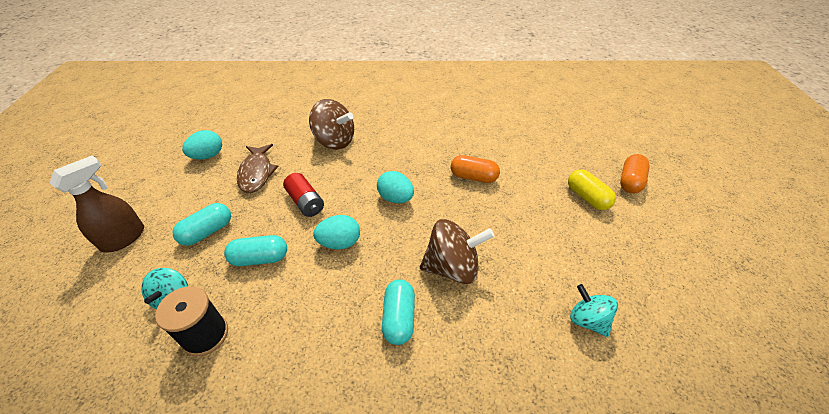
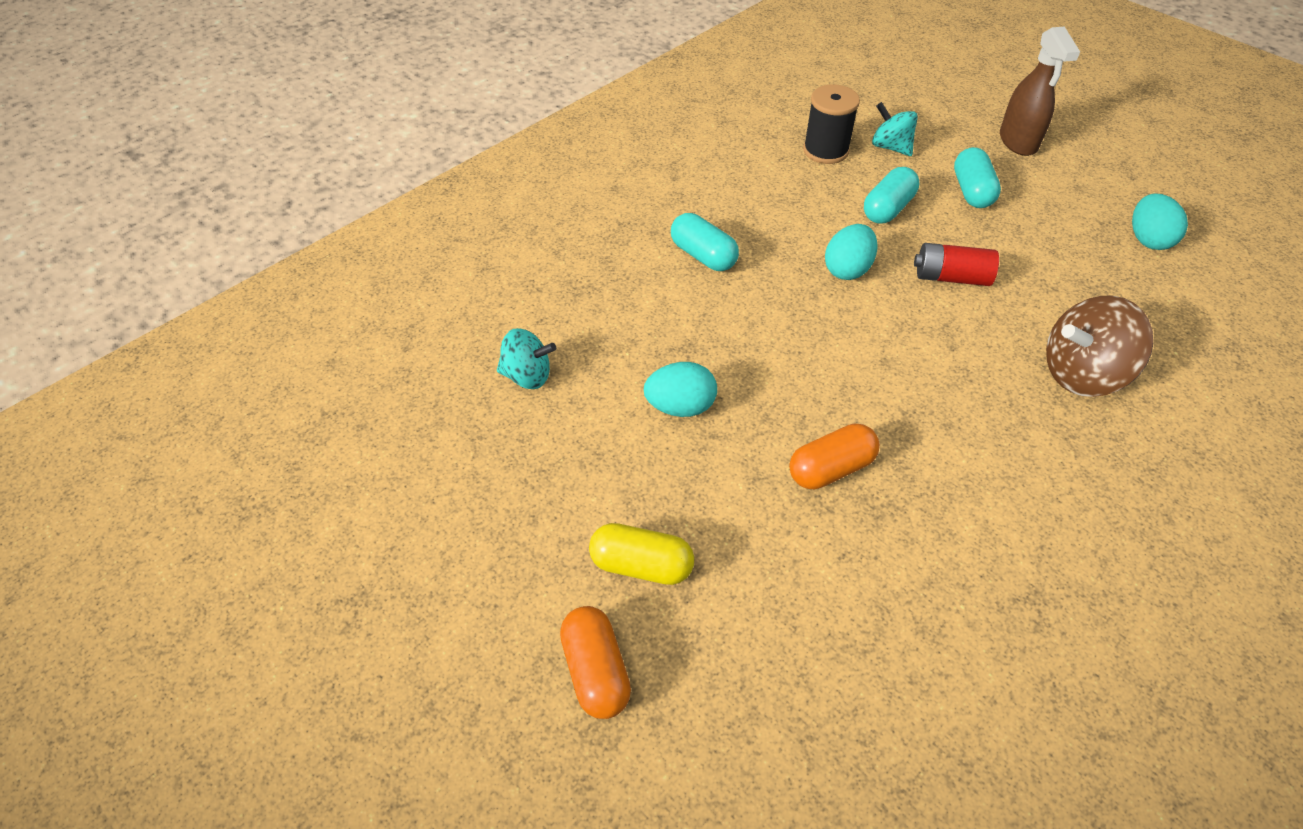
camera: 135 degrees right, 5 degrees up
brown fish [237,144,279,193] -> none
turquoise egg [377,171,414,203] -> turquoise egg moved to [644,362,717,417]
brown spinning top [420,219,494,284] -> none

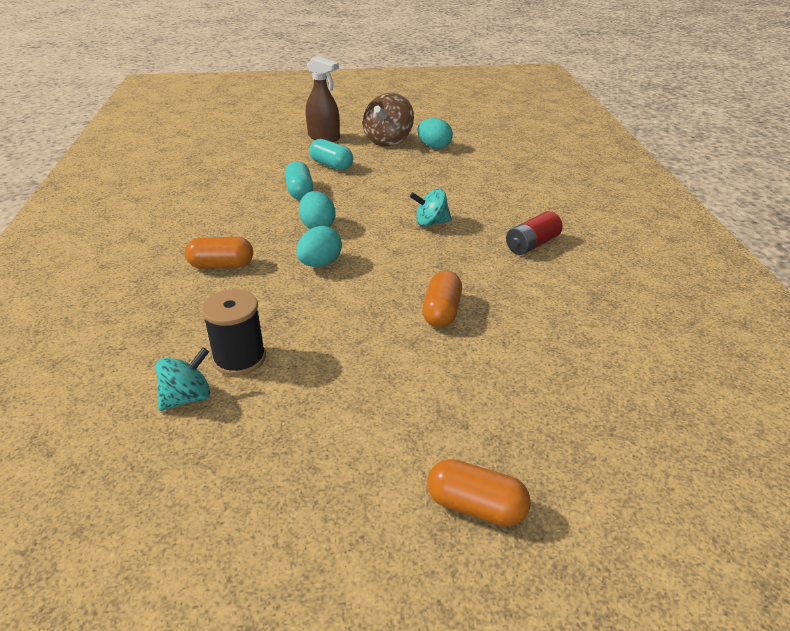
camera: 50 degrees left, 15 degrees down
yellow capsule [589,523,694,585] -> none
turquoise egg [644,362,717,417] -> turquoise egg moved to [296,226,342,267]
turquoise capsule [671,213,739,271] -> orange capsule [185,237,253,269]
black spool [803,85,860,164] -> black spool moved to [201,289,266,376]
turquoise spinning top [872,102,918,156] -> turquoise spinning top moved to [410,189,452,227]
red battery [914,243,999,286] -> red battery moved to [506,211,563,255]
brown spinning top [1046,296,1153,397] -> brown spinning top moved to [363,93,414,147]

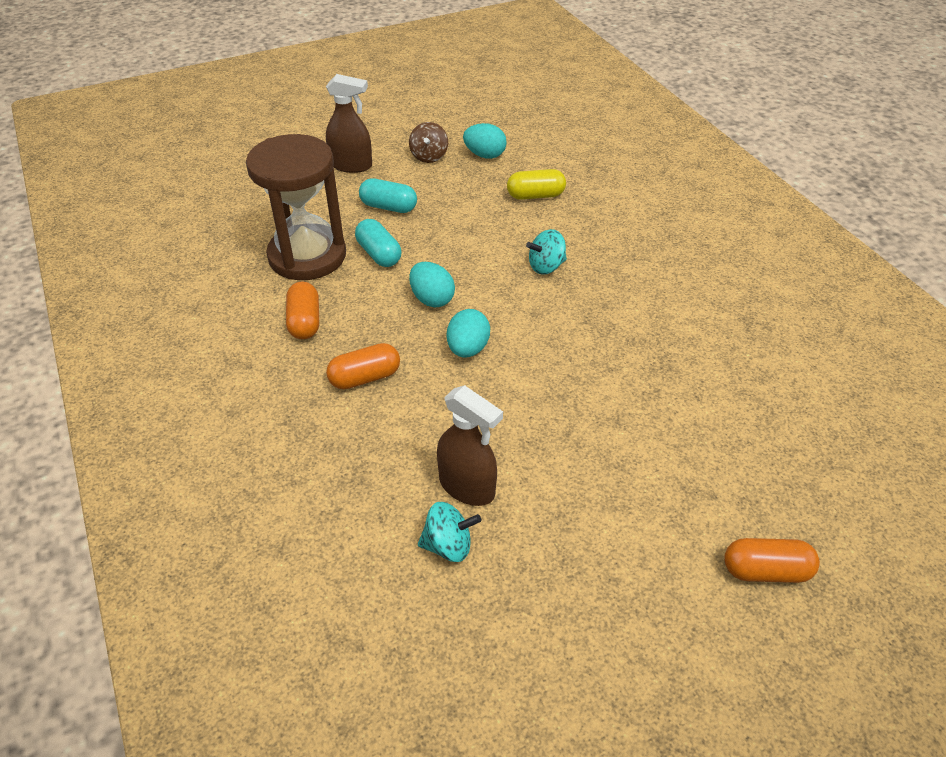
camera: 20 degrees left, 10 degrees up
turquoise spinning top [156,348,210,411] -> turquoise spinning top turned 60 degrees clockwise [418,502,481,562]
black spool [201,289,266,376] -> brown spray bottle [437,385,503,506]
brown spinning top [363,93,414,147] -> brown spinning top [409,122,448,163], size x0.62
orange capsule [422,271,462,327] -> orange capsule moved to [286,282,319,339]
red battery [506,211,563,255] -> none
none -> brown hourglass [246,134,346,280]
none -> yellow capsule [507,169,566,200]

